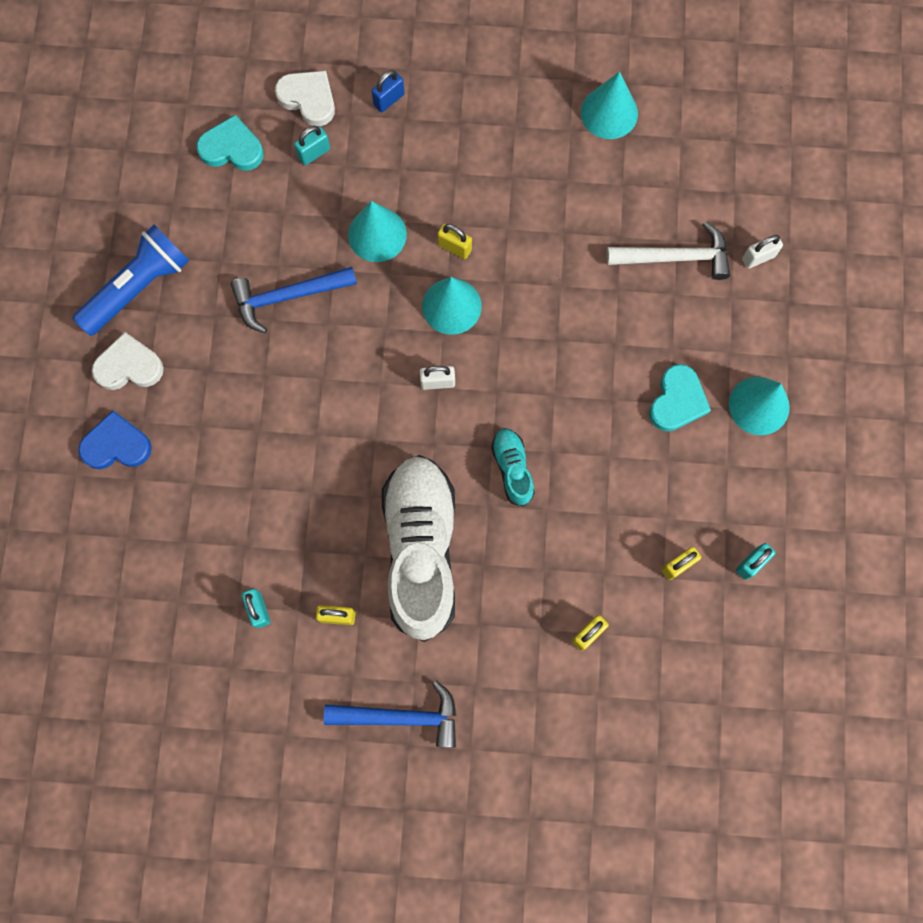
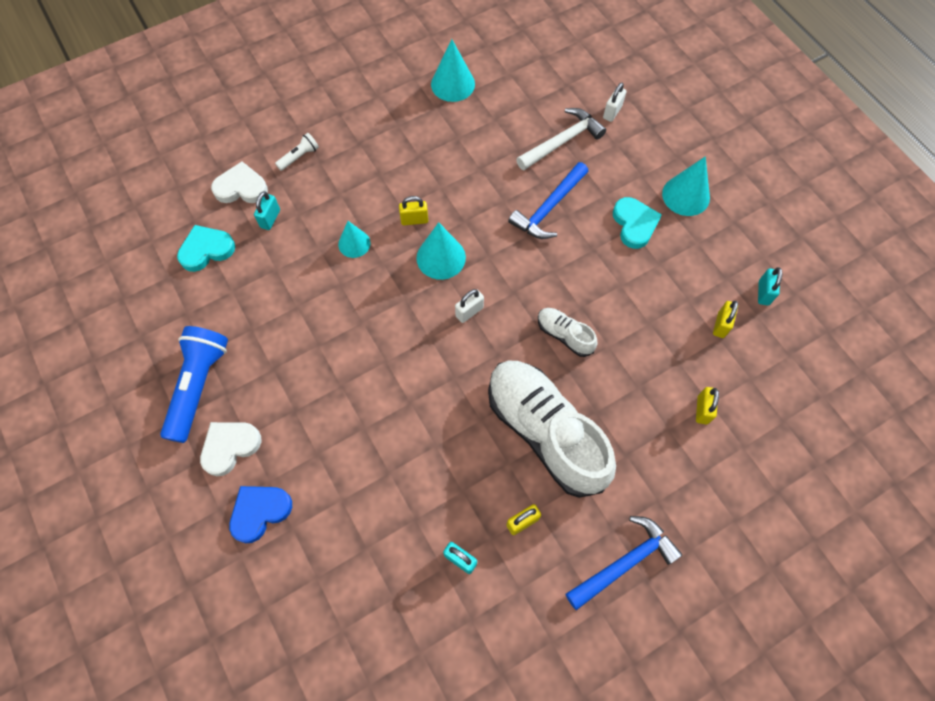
camera: 35 degrees left, 10 degrees down
blue hammer [231,267,357,333] -> blue hammer moved to [508,162,589,239]
turquoise cone [348,201,407,262] -> turquoise cone [338,221,370,258], size x0.66
blue padlock [372,70,404,112] -> white flashlight [275,133,319,171]
turquoise shoe [491,428,535,506] -> white shoe [538,308,597,357]

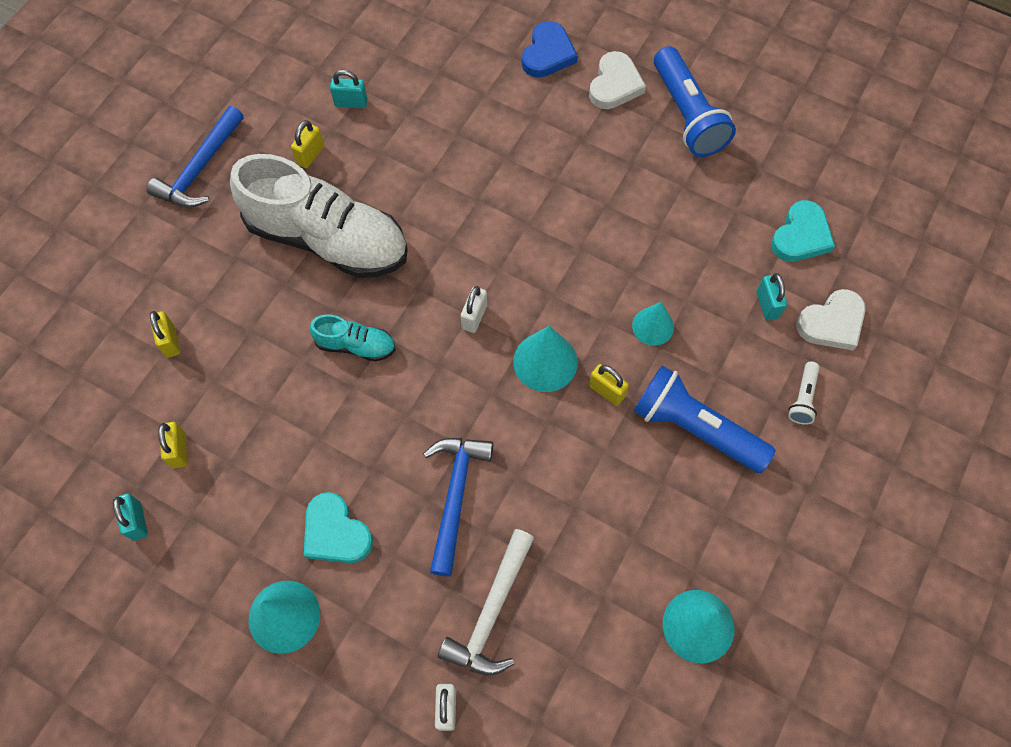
camera: 150 degrees right, 0 degrees up
yellow padlock [399,196,428,225] -> yellow padlock turned 75 degrees clockwise [589,364,629,406]
white shoe [538,308,597,357] -> turquoise shoe [310,314,396,362]
none -> blue flashlight [634,365,775,473]

